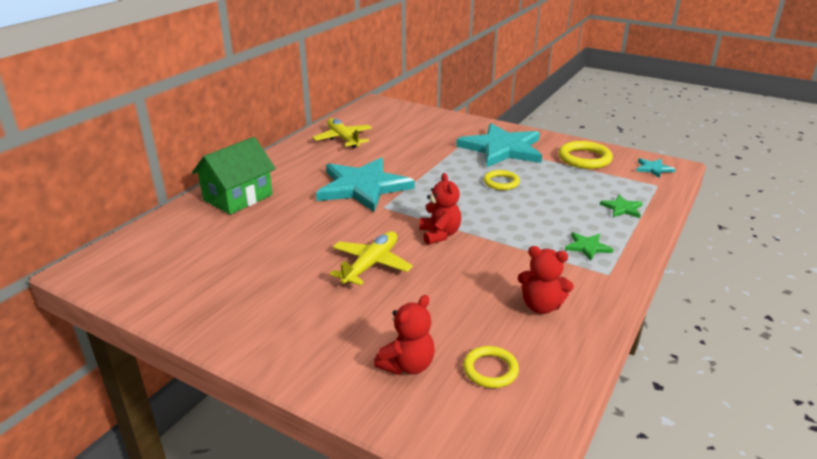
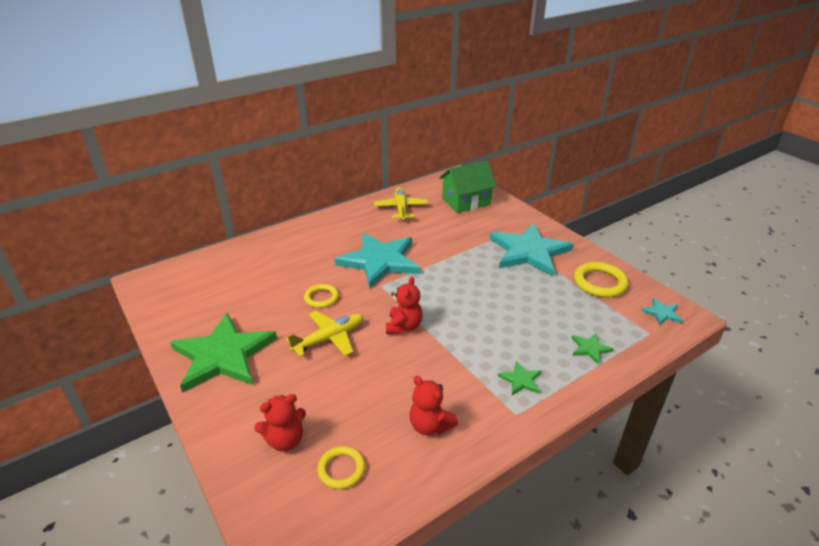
camera: 25 degrees right, 5 degrees up
green house [192,137,276,215] -> green house moved to [439,161,497,213]
yellow ring [484,170,520,190] -> yellow ring moved to [304,284,339,308]
none -> green star [170,313,277,393]

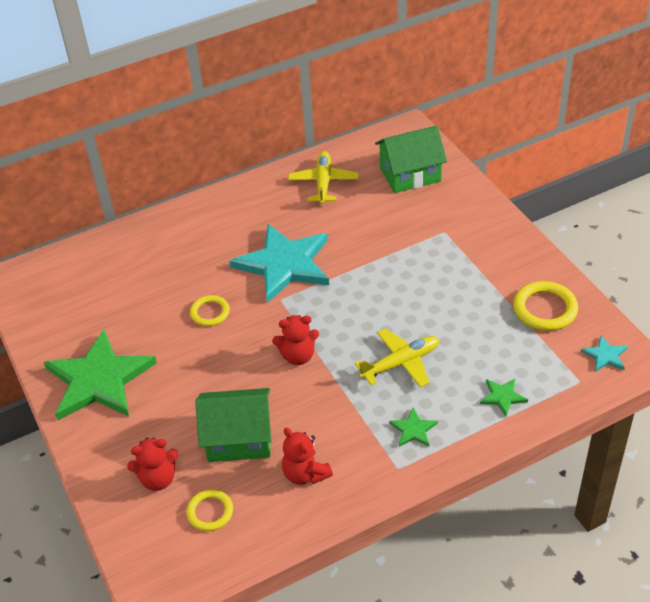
camera: 10 degrees right, 10 degrees up
yellow plane [286,311,363,357] -> yellow plane moved to [355,328,440,387]
red teddy bear [386,277,423,334] -> red teddy bear turned 60 degrees clockwise [272,315,319,365]
turquoise star [490,223,574,276] -> none
none -> green house [195,388,271,462]

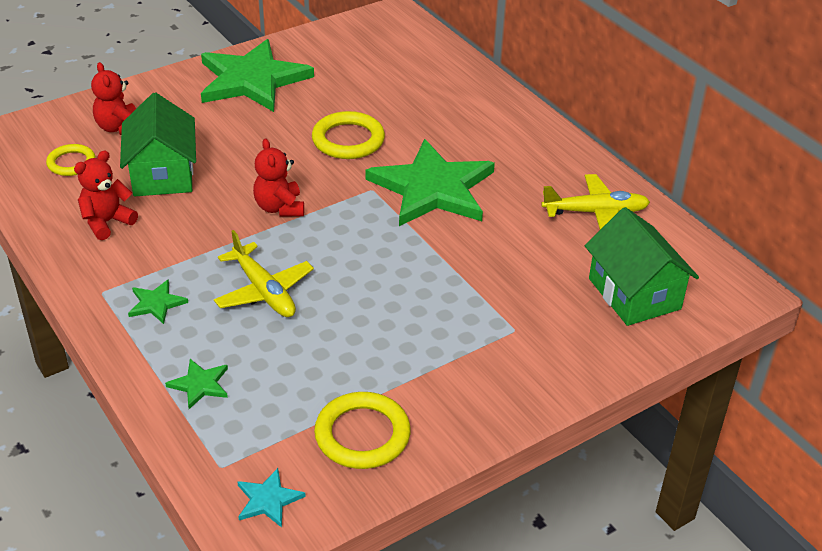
camera: 80 degrees right, 5 degrees down
yellow ring [190,295,230,326] -> yellow ring [312,111,385,159], size x1.57
turquoise star [229,224,329,303] -> green star [366,139,495,226]

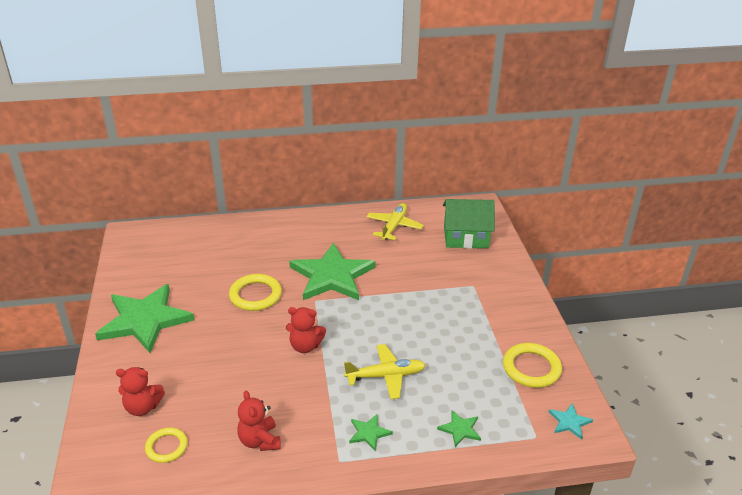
camera: 65 degrees left, 5 degrees down
green house [120,92,196,196] -> none

